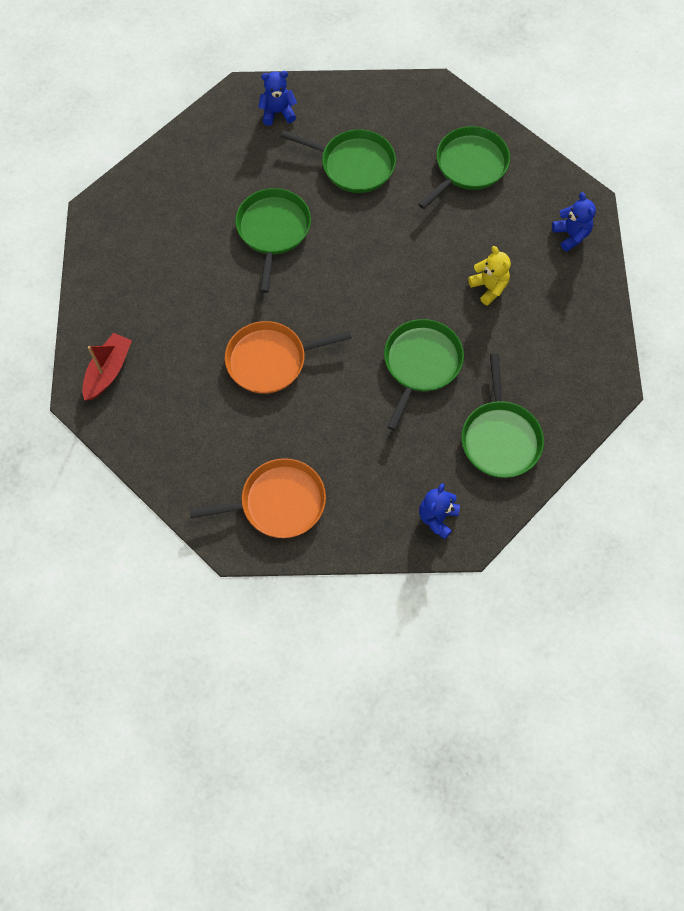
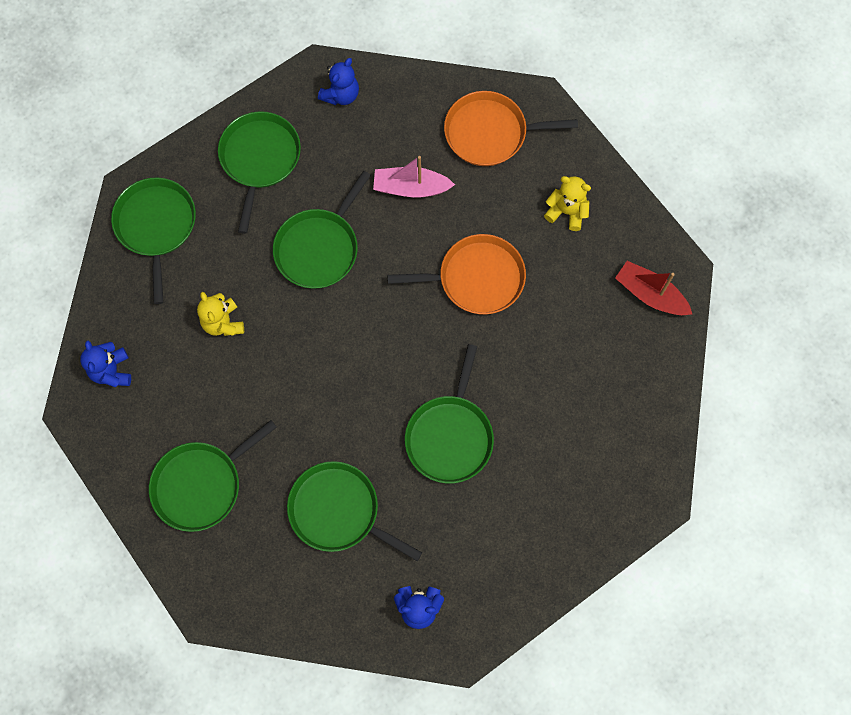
camera: 170 degrees left, 5 degrees up
red boat [82,333,132,401] -> red boat turned 90 degrees clockwise [615,261,692,315]
none -> green pan [111,178,196,304]
none -> pink boat [373,156,455,198]
none -> yellow teddy bear [544,176,591,231]

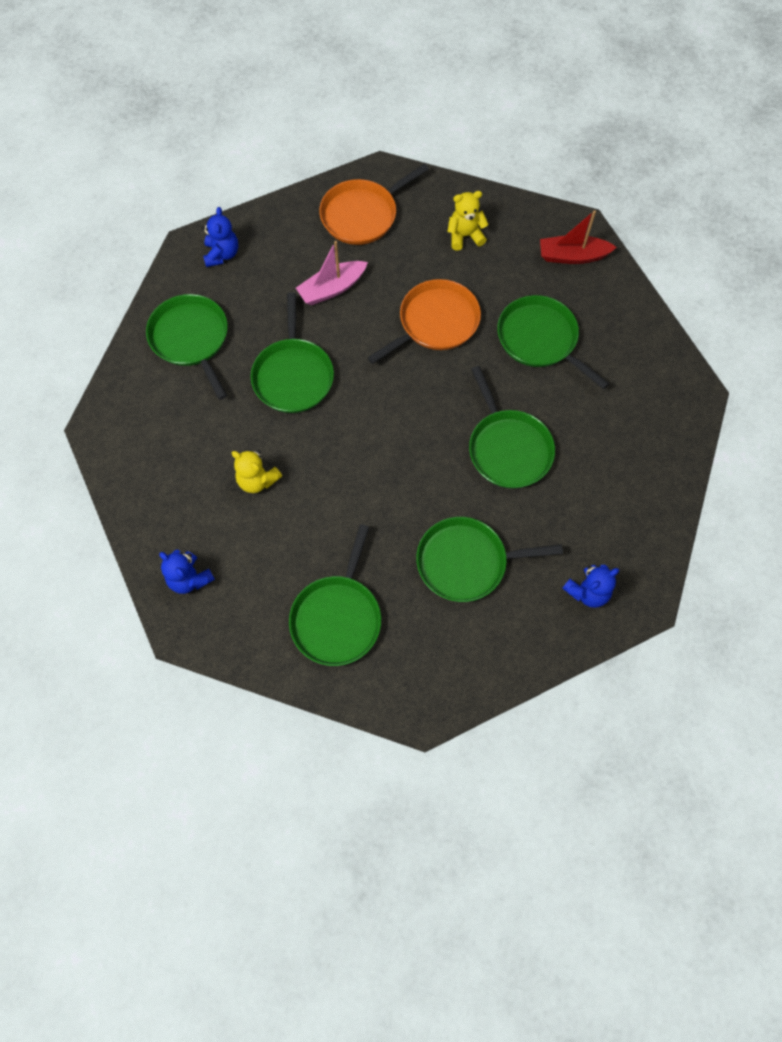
camera: 35 degrees left, 5 degrees down
green pan [111,178,196,304] -> green pan moved to [497,295,610,389]

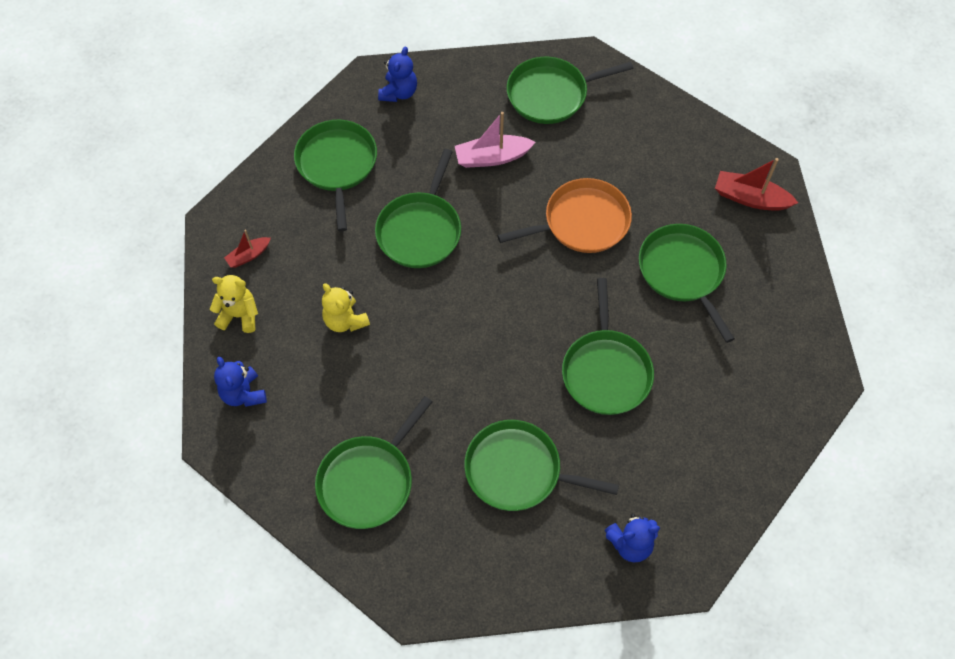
camera: 20 degrees right, 5 degrees down
orange pan [319,164,429,245] -> green pan [506,57,633,124]
yellow teddy bear [447,191,489,251] -> yellow teddy bear moved to [210,275,258,333]
none -> red boat [224,230,271,268]

